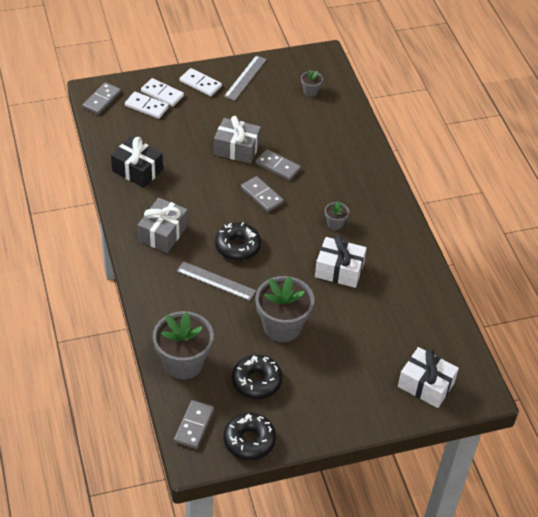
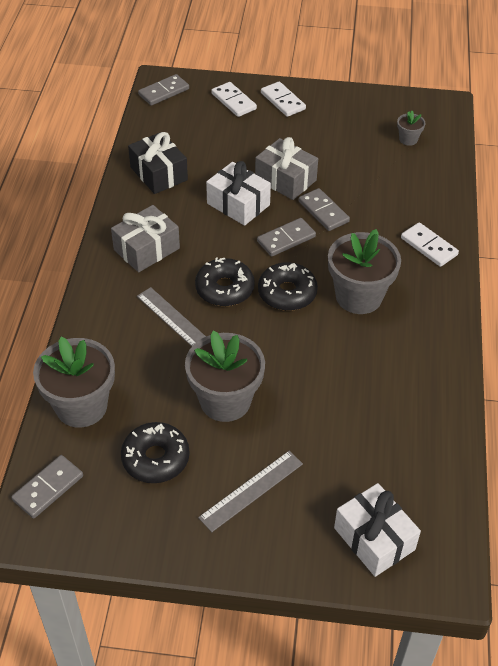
camera: 25 degrees right, 0 degrees up
white domino [125,92,169,119] -> white domino moved to [401,222,459,267]
grey ruler [224,55,267,101] -> grey ruler moved to [198,451,303,532]
black donut [224,412,276,460] -> black donut moved to [258,262,318,311]
grey domino [241,176,284,212] -> grey domino turned 75 degrees clockwise [257,218,316,257]
white gift [315,236,367,288] -> white gift moved to [206,161,271,226]
grey flower pot [325,201,349,230] -> grey flower pot [328,229,401,314], size x2.19

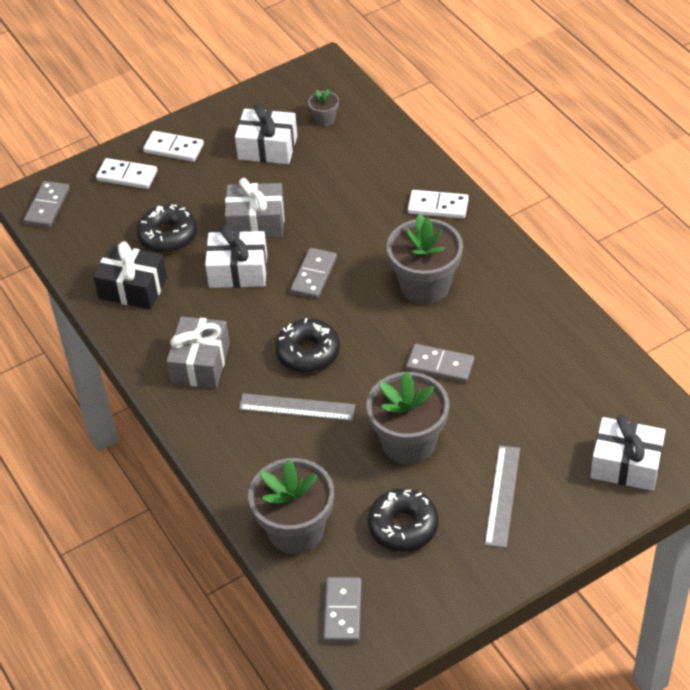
camera: 35 degrees left, 0 degrees up
black donut [258,262,318,311] -> black donut moved to [137,204,197,253]
grey domino [298,188,350,231] -> grey domino moved to [406,344,474,383]
none -> white gift [235,103,297,164]

